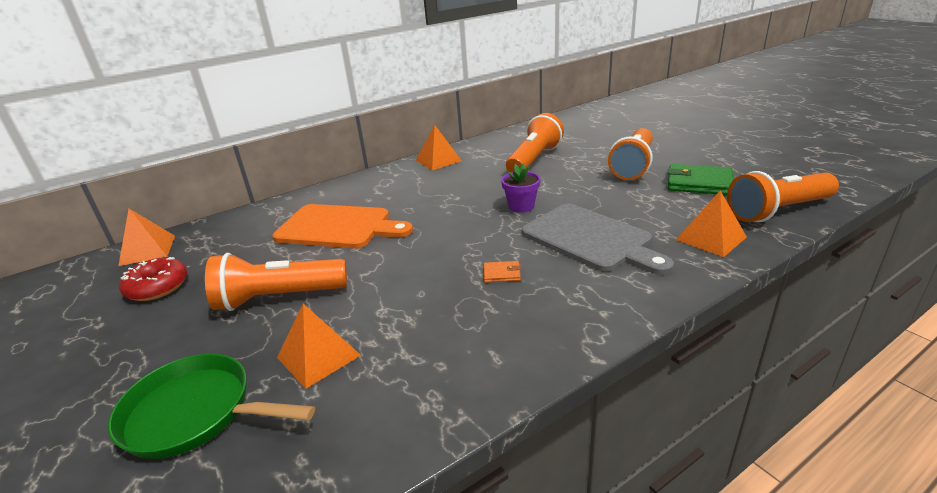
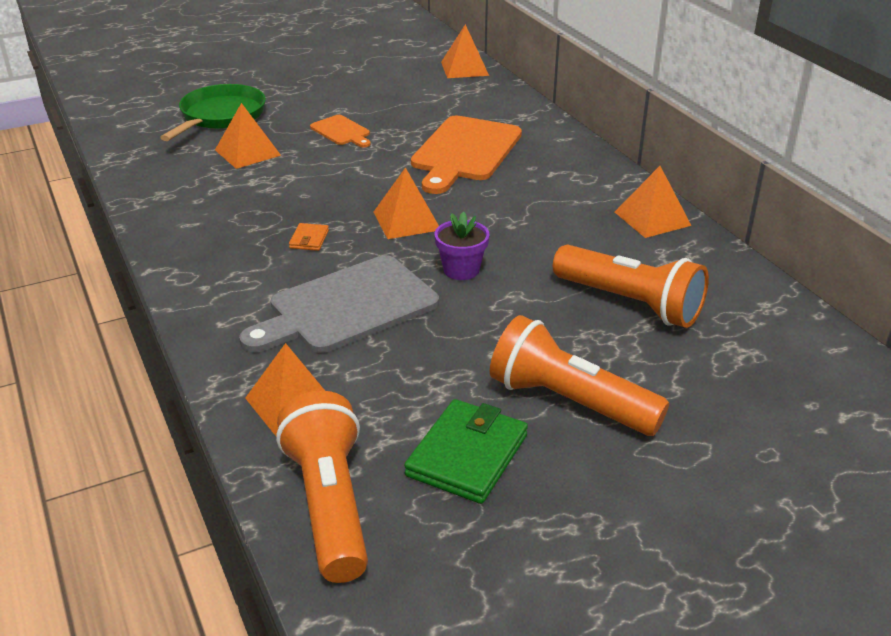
camera: 95 degrees right, 5 degrees up
red donut [119,257,187,301] -> none
orange flashlight [205,253,347,311] -> orange cutting board [310,115,371,147]
none -> orange pyramid [374,167,439,239]

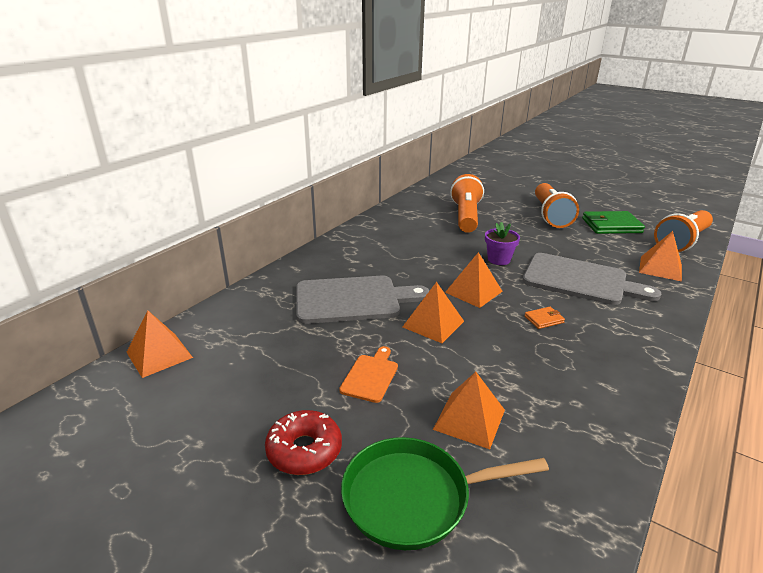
camera: 120 degrees left, 5 degrees down
orange cutting board [411,116,522,194] -> grey cutting board [296,276,430,324]
orange pyramid [615,166,692,238] -> orange pyramid moved to [402,282,464,343]
none -> red donut [265,410,342,475]

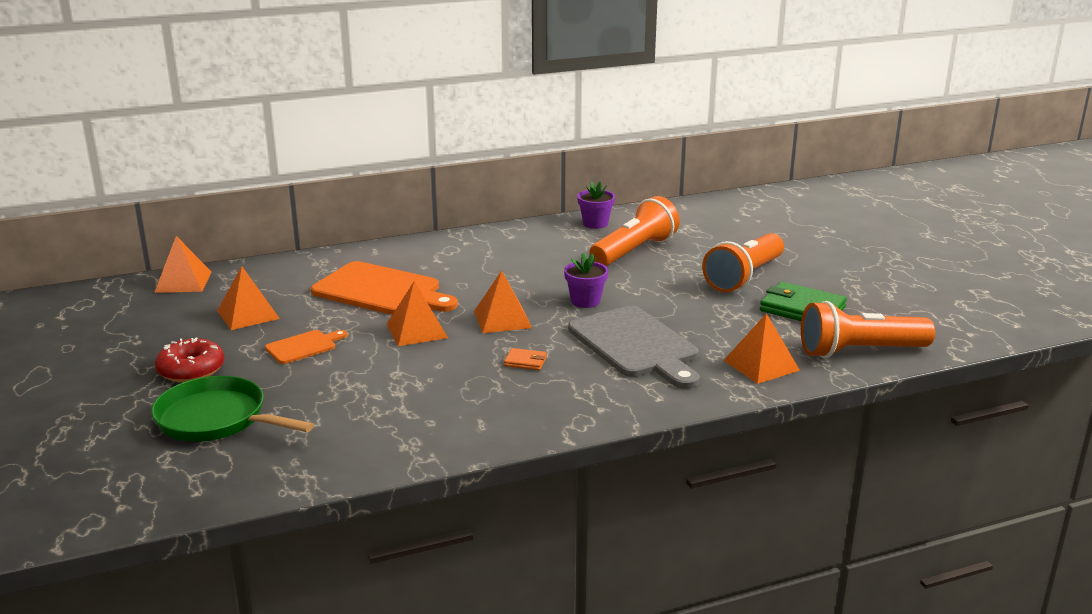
camera: 35 degrees right, 5 degrees down
grey cutting board [296,276,430,324] -> orange cutting board [311,261,458,315]
orange pyramid [433,372,505,449] -> orange pyramid moved to [217,266,280,330]
none -> purple flower pot [577,181,615,229]

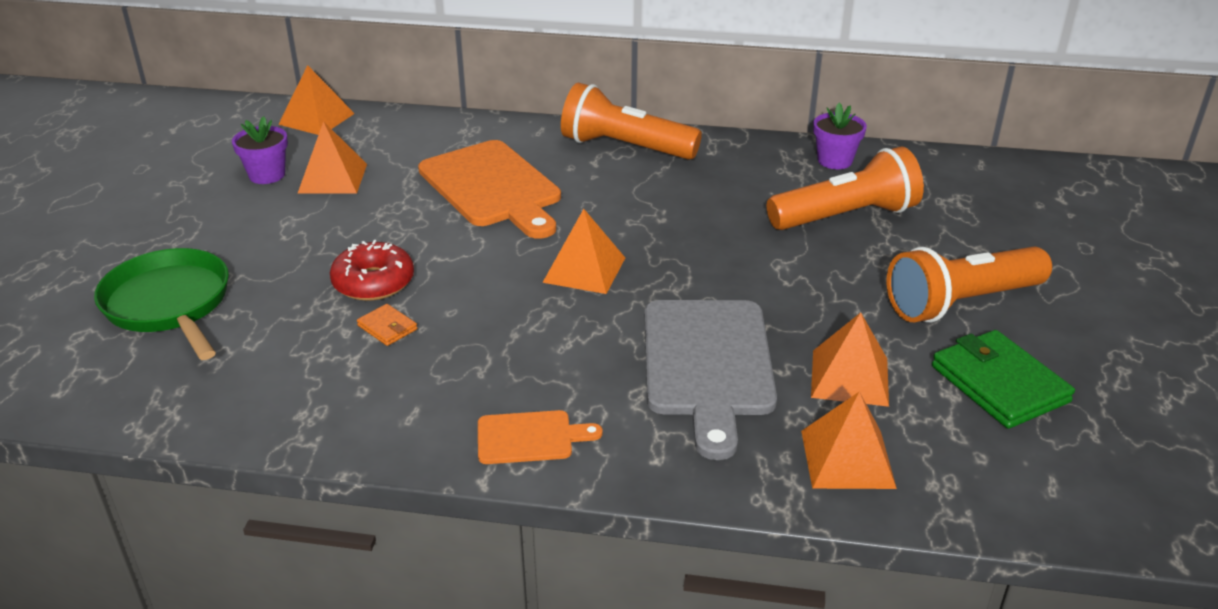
camera: 30 degrees right, 10 degrees up
red donut [155,338,225,382] -> red donut moved to [330,240,414,301]
orange cutting board [265,330,347,364] -> orange cutting board moved to [478,410,603,464]
orange pyramid [387,281,448,346] -> orange pyramid moved to [811,312,889,407]
orange wallet [504,348,547,370] -> orange wallet moved to [357,304,417,346]
purple flower pot [564,252,608,308] -> purple flower pot moved to [232,116,288,184]
orange flashlight [801,301,935,358] -> orange flashlight moved to [561,82,702,160]

